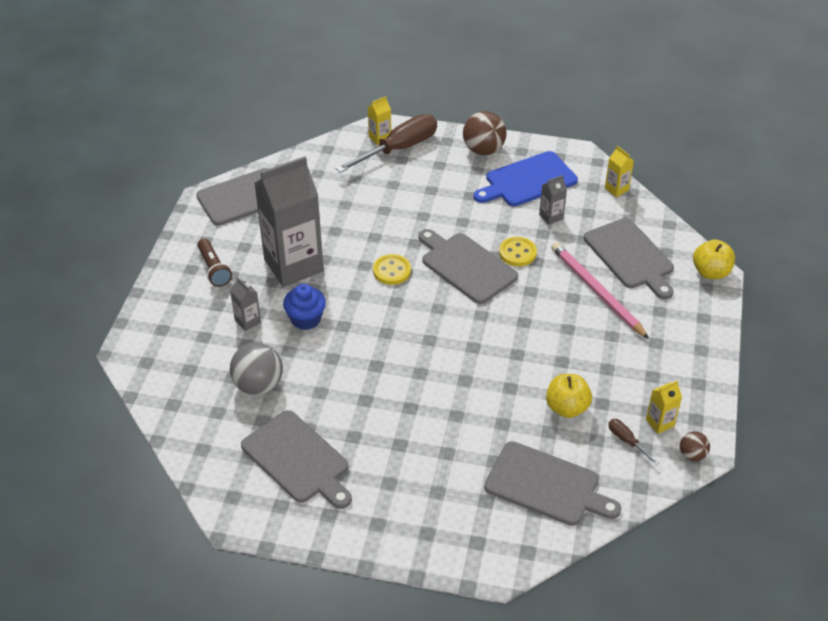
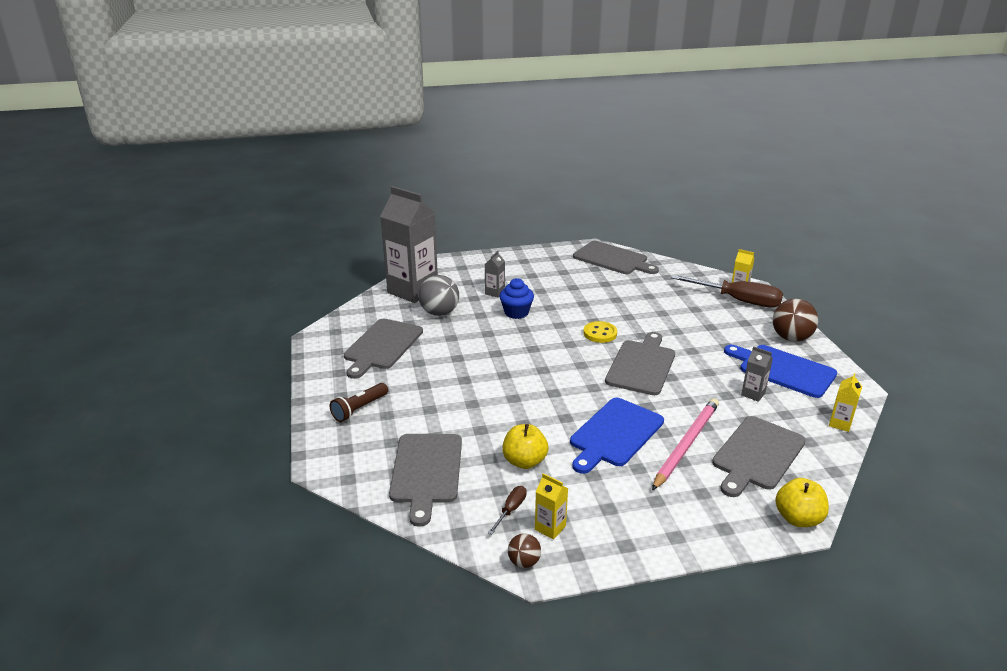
camera: 65 degrees right, 15 degrees down
brown flashlight [197,239,232,287] -> brown flashlight moved to [330,383,388,422]
grey carton [254,156,324,287] -> grey carton moved to [380,186,438,303]
yellow button [499,237,537,266] -> none
none -> blue cutting board [570,398,664,474]

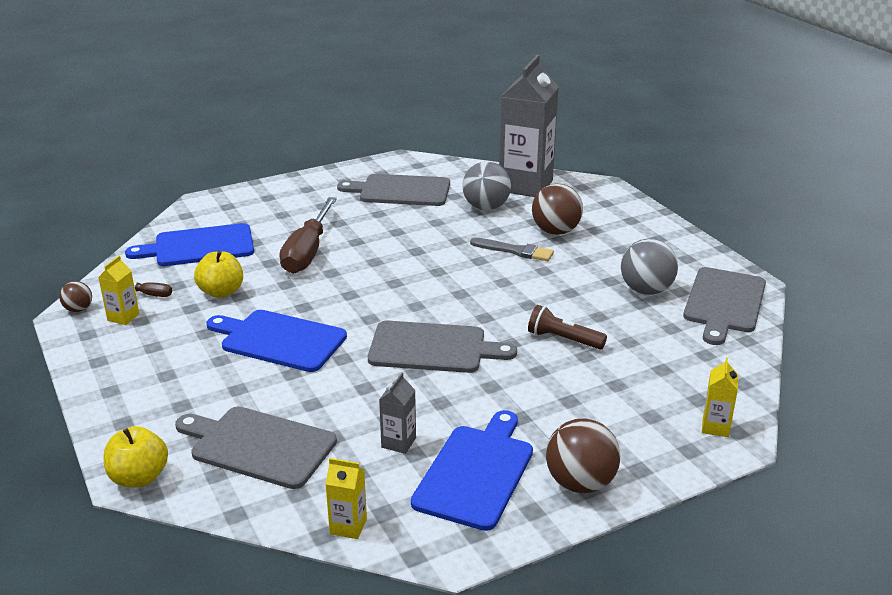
camera: 75 degrees right, 0 degrees up
brown flashlight [330,383,388,422] -> brown flashlight moved to [528,305,607,349]
grey cutting board [389,434,462,527] -> blue cutting board [125,223,254,266]
grey carton [485,251,505,297] -> brown ball [532,184,583,235]
blue cupcake [500,278,534,319] -> grey brush [470,238,554,261]
yellow button [583,321,617,343] -> none
pink pencil [652,398,719,490] -> none
brown screwdriver [671,275,783,308] -> brown screwdriver moved to [279,197,337,274]
none -> grey ball [621,239,678,295]

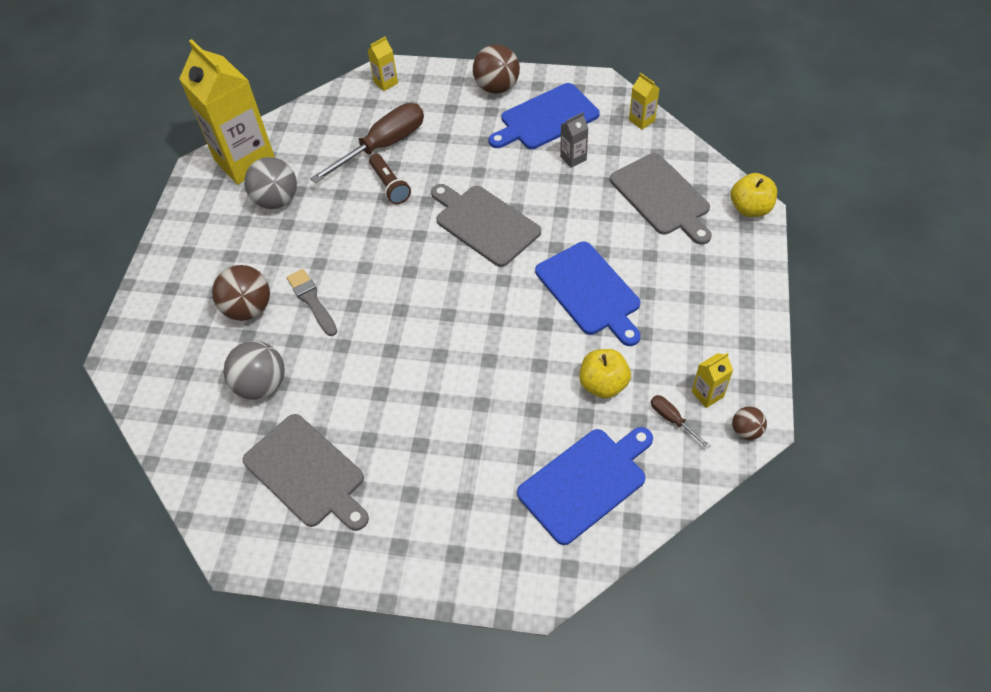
camera: 140 degrees left, 25 degrees up
blue cutting board [125,223,254,266] -> blue cutting board turned 60 degrees counterclockwise [517,427,653,545]
brown screwdriver [279,197,337,274] -> brown screwdriver moved to [310,103,424,184]
grey carton [499,55,559,197] -> none
grey cutting board [683,267,766,345] -> yellow carton [179,39,275,185]

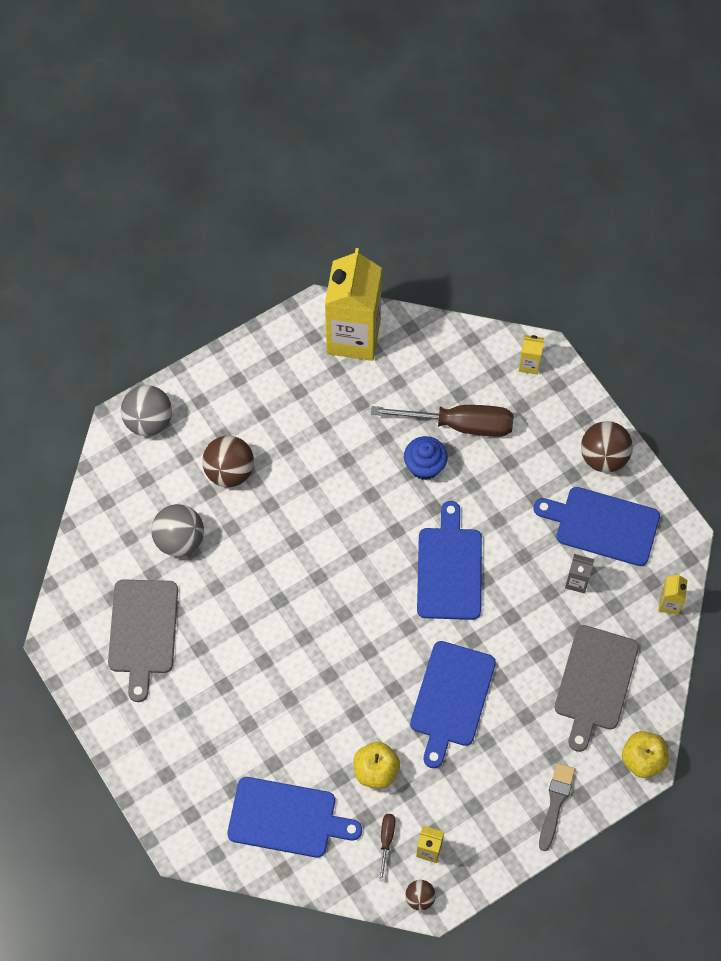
camera: 45 degrees right, 10 degrees up
grey ball [244,157,297,209] -> grey ball moved to [121,385,172,436]
grey brush [287,269,337,336] -> grey brush moved to [539,763,575,851]
brown flashlight [369,154,411,204] -> blue cupcake [404,436,448,480]
grey cutting board [431,184,541,267] -> blue cutting board [417,501,482,620]

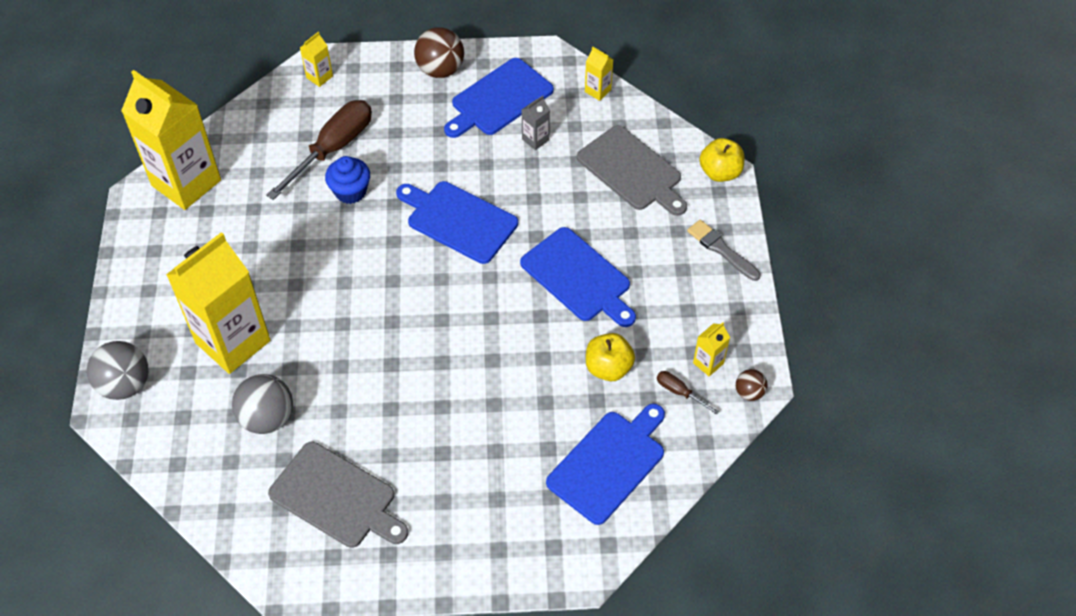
camera: 60 degrees left, 10 degrees down
brown ball [202,436,254,487] -> yellow carton [166,232,271,374]

